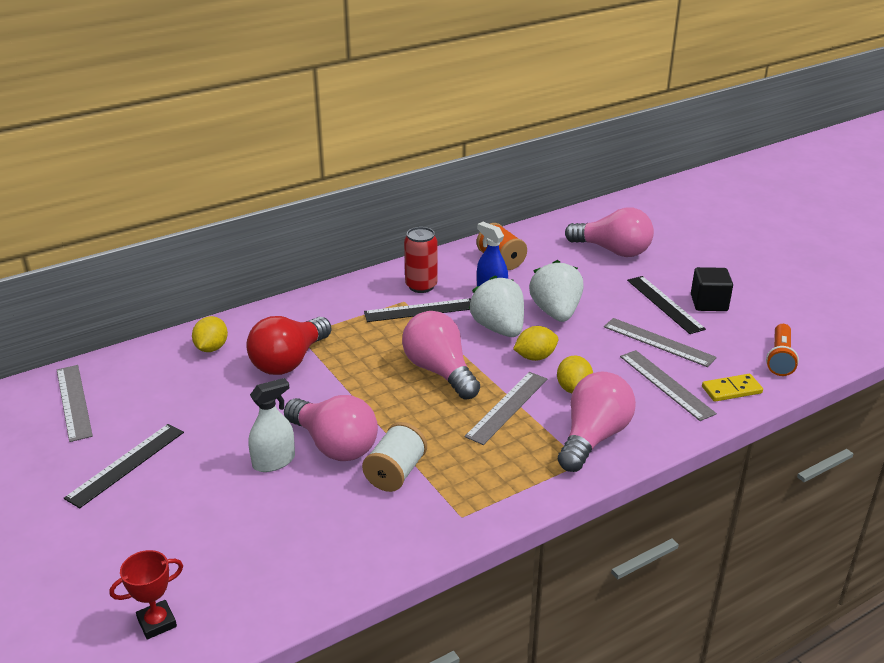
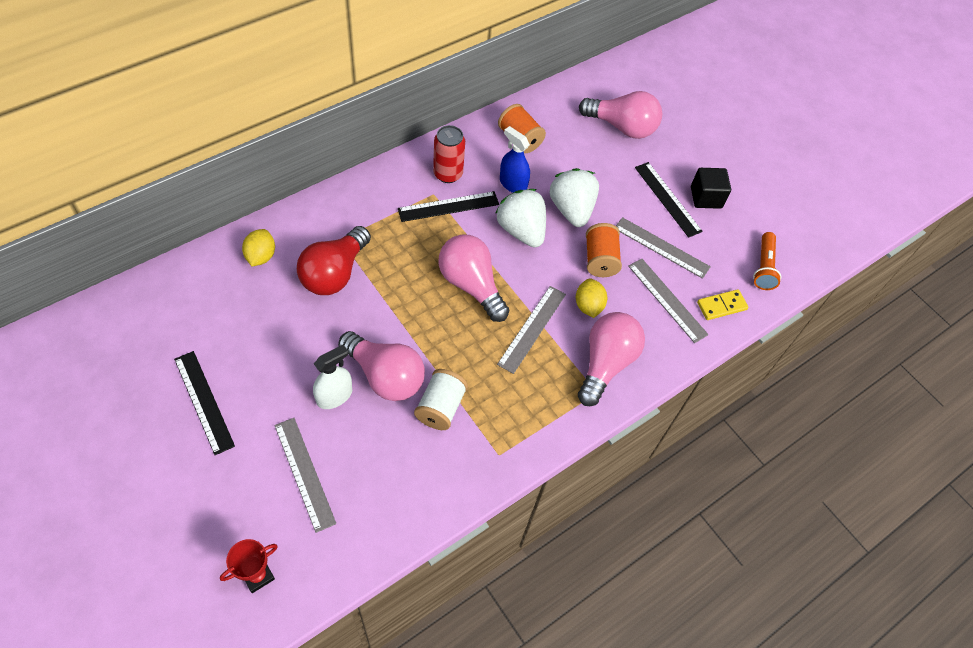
camera: 10 degrees left, 25 degrees up
grey ruler [57,365,93,442] -> grey ruler moved to [274,418,336,533]
black ruler [64,424,184,508] -> black ruler turned 60 degrees counterclockwise [174,351,235,455]
yellow lemon [513,326,559,361] -> none
none -> orange spool [586,223,622,277]

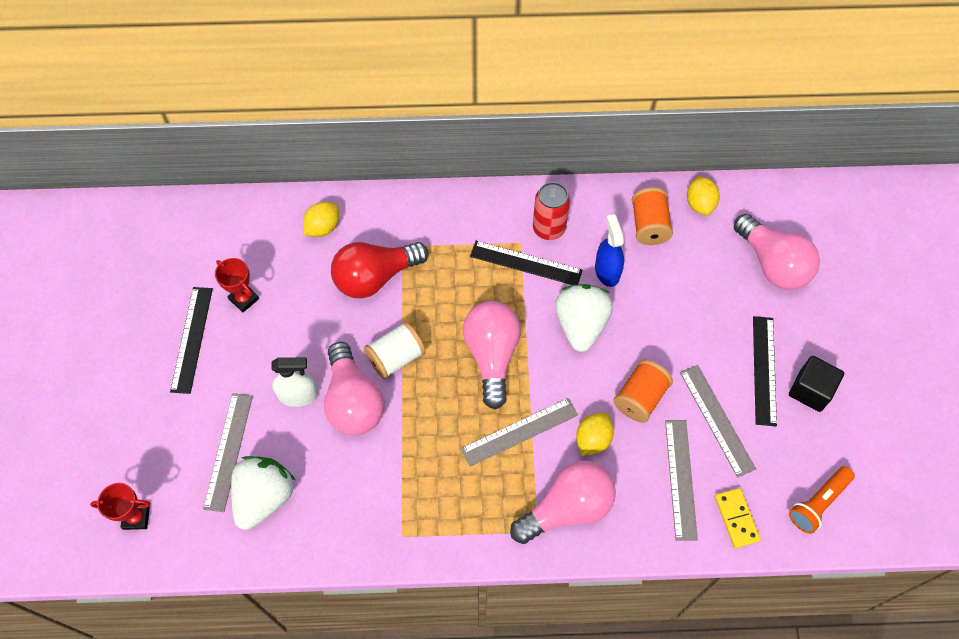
camera: 40 degrees right, 5 degrees up
white spool [414,369,468,430] -> white spool moved to [364,321,426,379]
white strawberry [550,168,599,227] -> white strawberry moved to [231,456,295,530]
yellow domino [697,289,749,320] -> yellow domino turned 60 degrees clockwise [715,488,761,548]
none -> red trophy [215,258,259,312]
none -> yellow lemon [687,176,720,216]

